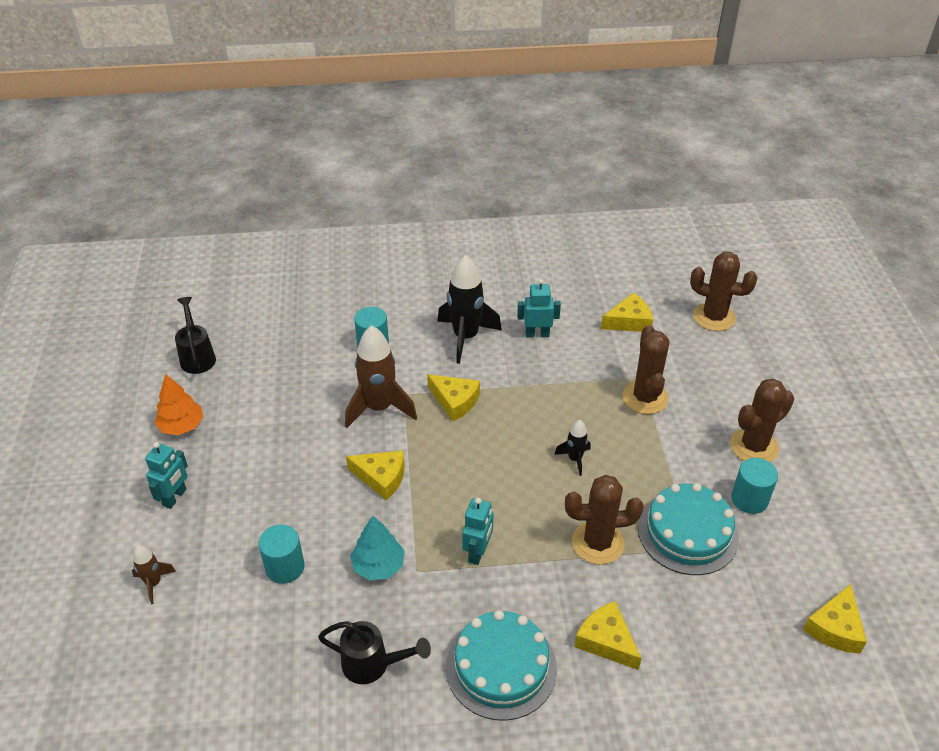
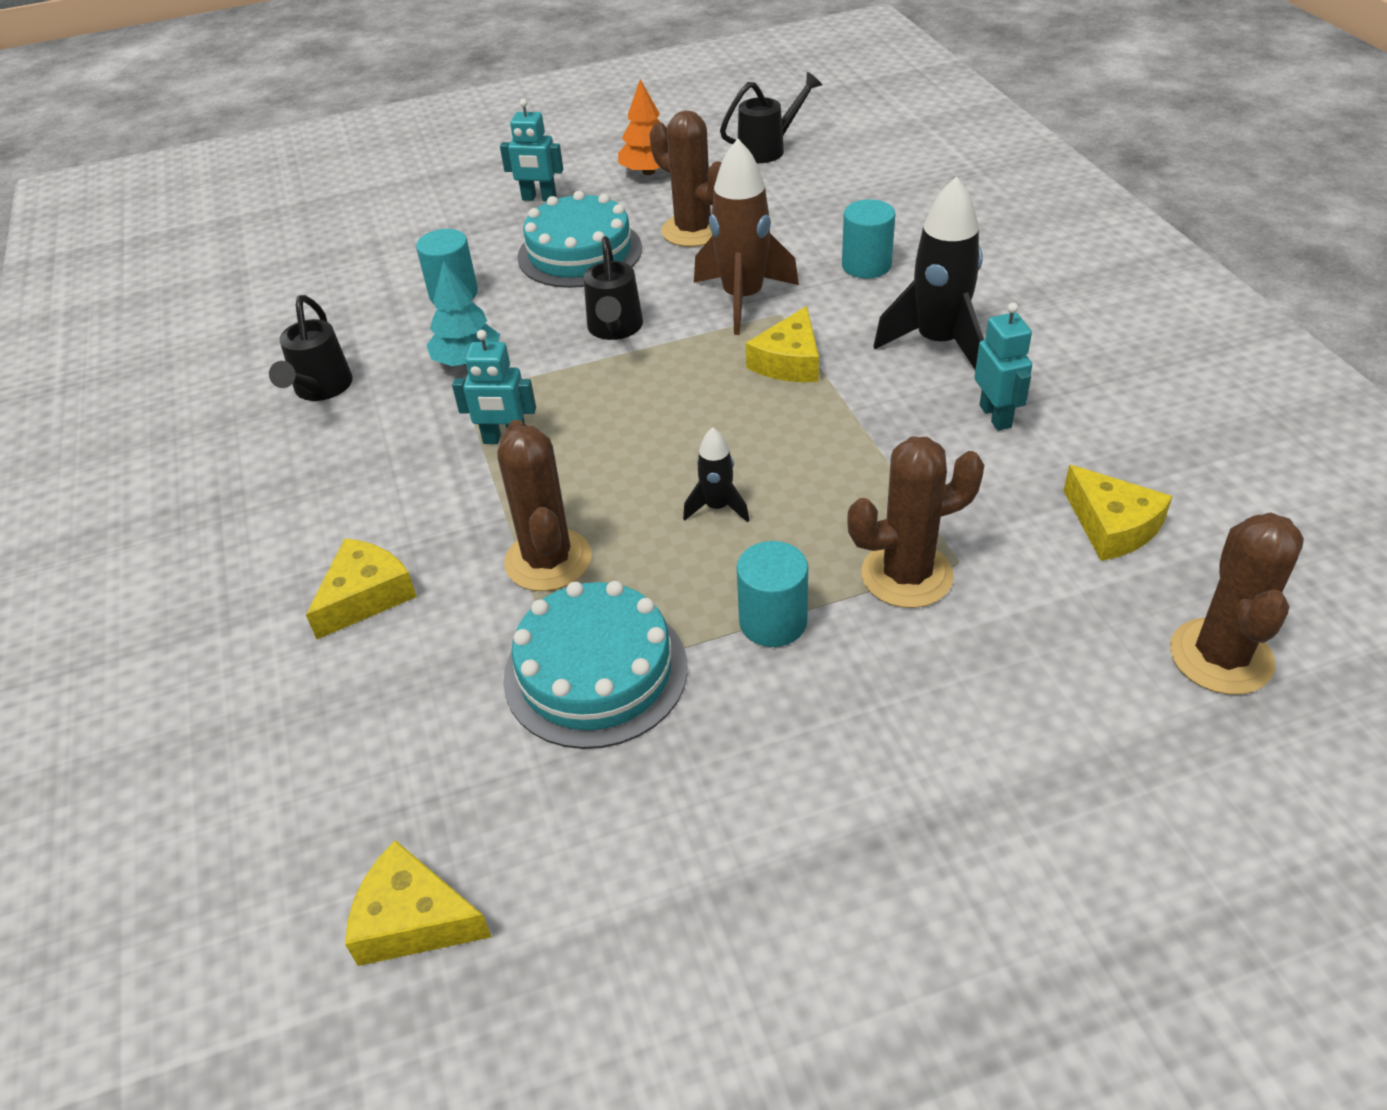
camera: 80 degrees right, 0 degrees up
brown rocket [132,545,176,604] -> none
yellow cheese [346,451,404,501] -> black watering can [584,236,643,340]
turquoise cake [446,610,557,721] -> turquoise cake moved to [517,191,642,288]
brown cactus [730,379,794,462] -> brown cactus moved to [649,110,721,247]
turquoise cylinder [731,458,778,514] -> turquoise cylinder moved to [737,541,808,647]

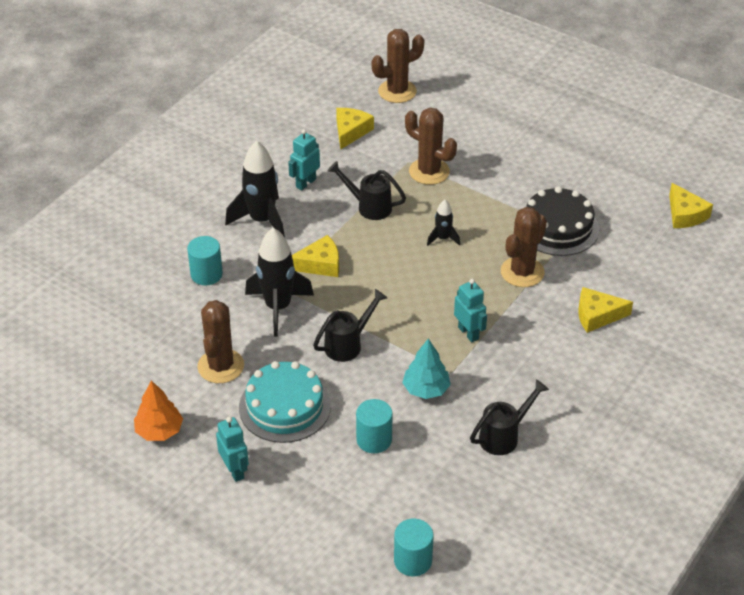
camera: 130 degrees left, 0 degrees up
turquoise cake [503,581,688,749] -> black cake [526,186,599,256]
brown rocket [694,139,799,335] -> black rocket [245,228,314,337]
black watering can [720,72,822,163] -> black watering can moved to [328,161,406,220]
turquoise cylinder [737,541,808,647] -> turquoise cylinder moved to [394,519,434,576]

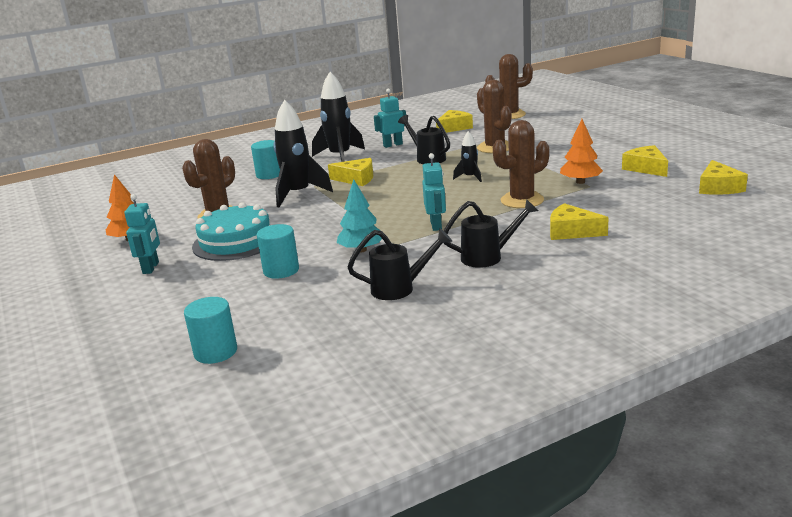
camera: 30 degrees right, 20 degrees down
black watering can [313,289,387,362] -> black watering can moved to [444,199,538,268]
black cake [526,186,599,256] -> orange tree [560,119,603,184]
none -> yellow cheese [622,145,668,177]

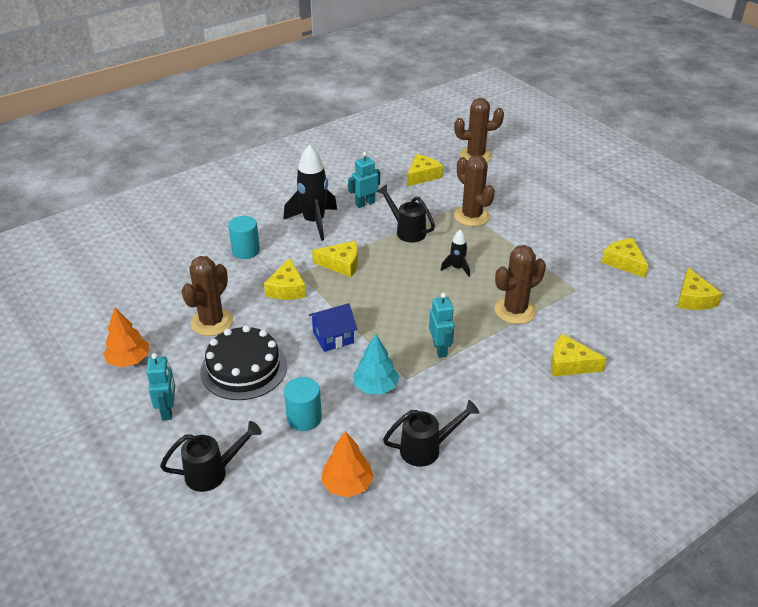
camera: 10 degrees left, 15 degrees up
turquoise cylinder [184,297,237,364] -> none
turquoise cake [192,202,271,261] -> black cake [200,325,287,400]
black rocket [273,100,333,207] -> yellow cheese [264,258,306,300]
black watering can [444,199,538,268] -> black watering can moved to [160,421,262,492]
orange tree [560,119,603,184] -> orange tree moved to [321,431,374,498]
none -> blue house [309,303,357,352]

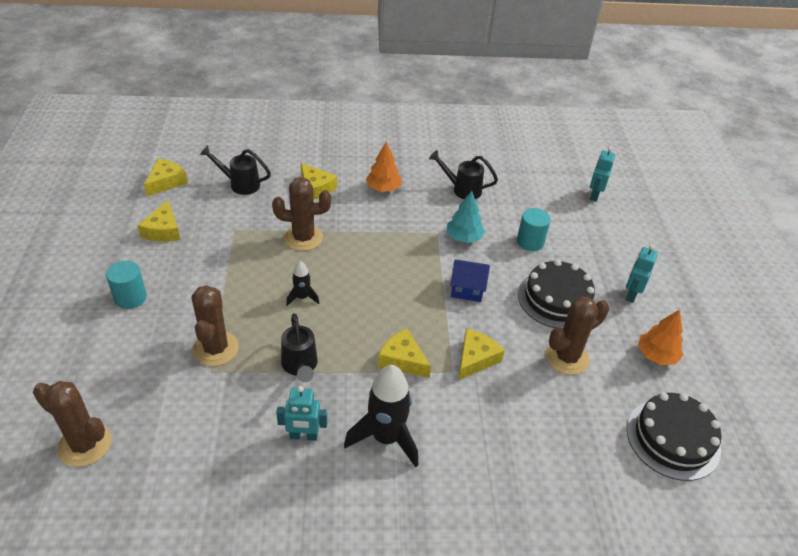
camera: 150 degrees left, 5 degrees up
black watering can [160,421,262,492] -> black watering can moved to [200,145,271,195]
turquoise cylinder [228,216,260,259] -> turquoise cylinder moved to [106,261,147,309]
orange tree [321,431,374,498] -> orange tree moved to [366,142,402,192]
yellow cheese [407,154,443,186] -> none
turquoise robot [429,293,455,358] -> turquoise robot moved to [590,147,615,202]
none -> black cake [627,393,721,481]

